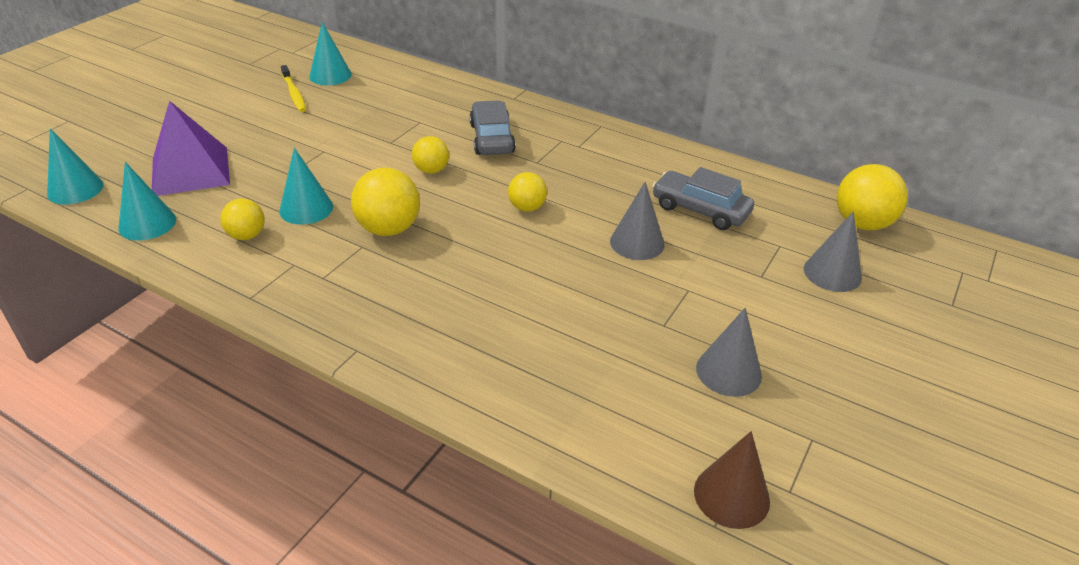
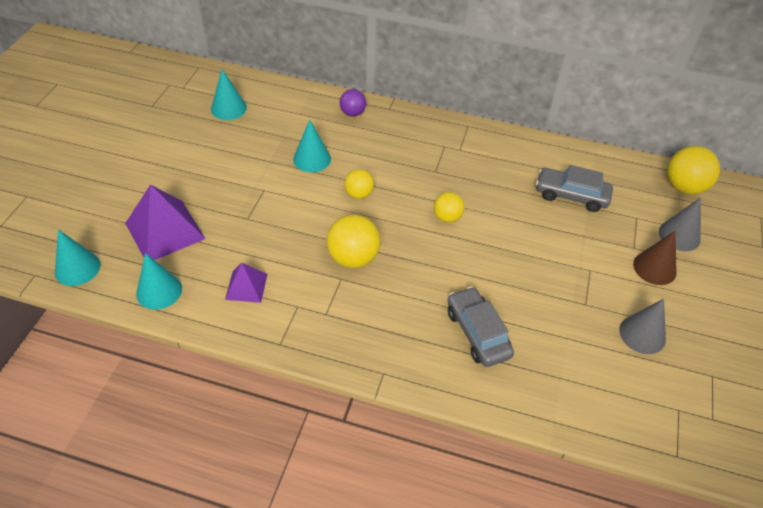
camera: 15 degrees left, 10 degrees up
yellow ball [220,198,265,240] -> purple pyramid [225,263,268,303]
turquoise cone [279,148,333,225] -> turquoise cone moved to [293,120,331,172]
yellow toothbrush [281,65,306,112] -> none
grey car [469,100,516,155] -> grey car moved to [448,287,514,367]
grey cone [610,182,665,260] -> none
brown cone [694,431,770,529] -> brown cone moved to [633,231,676,285]
none -> purple ball [340,89,366,117]

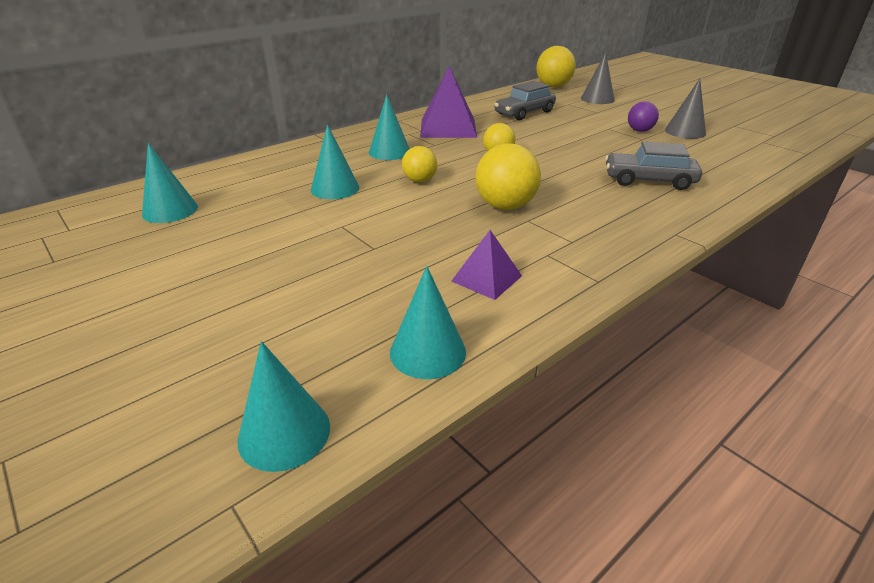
camera: 55 degrees left, 15 degrees down
purple pyramid [125,185,205,260] -> purple pyramid moved to [420,66,477,138]
purple ball [340,89,366,117] -> purple ball moved to [628,101,659,132]
brown cone [633,231,676,285] -> none
none -> turquoise cone [369,94,410,160]

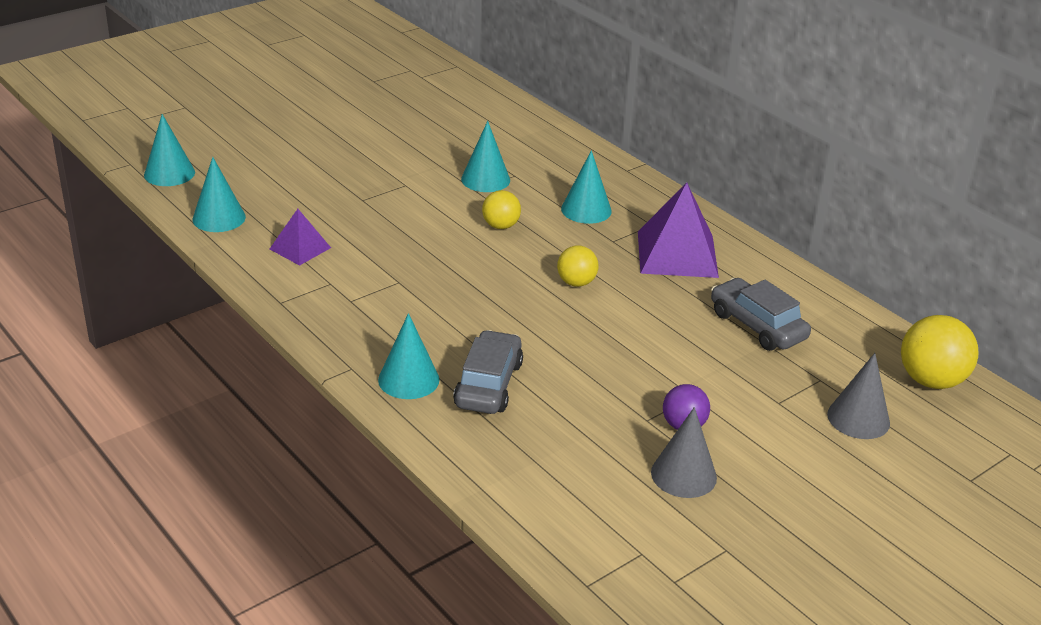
camera: 90 degrees right, 0 degrees up
turquoise cone [142,143,198,223] -> turquoise cone moved to [378,313,439,399]
yellow ball [475,143,541,210] -> none

